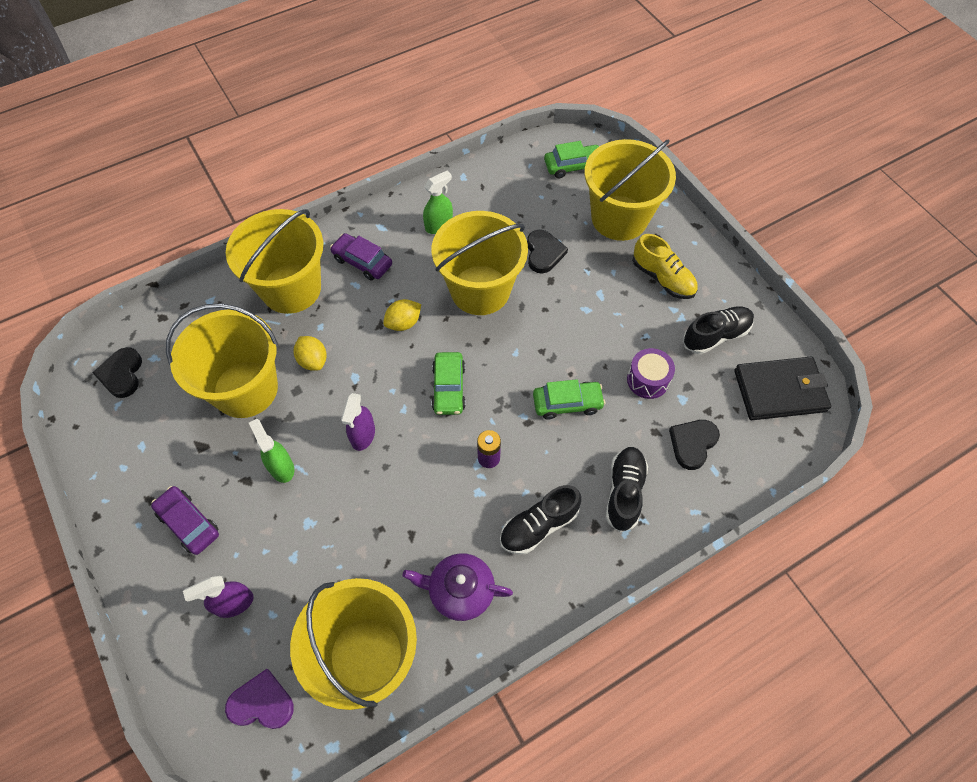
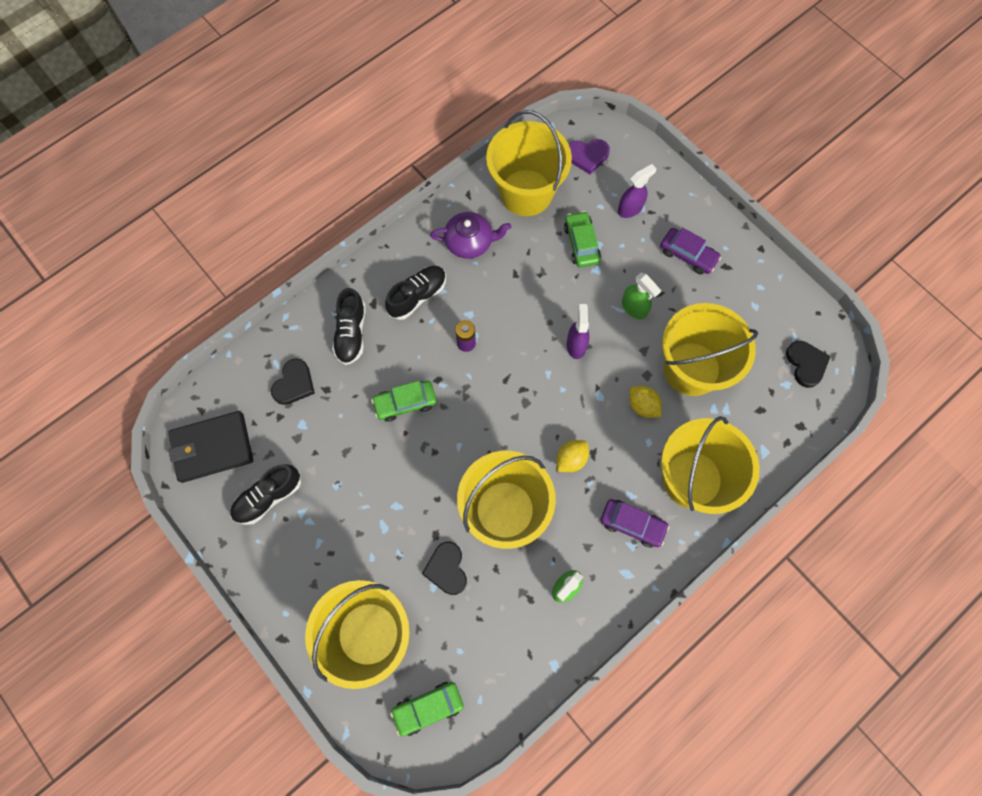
camera: 170 degrees right, 10 degrees up
green car [431,352,466,415] -> green car moved to [564,211,601,267]
purple drum [627,348,675,399] -> none
yellow shoe [632,234,698,299] -> none

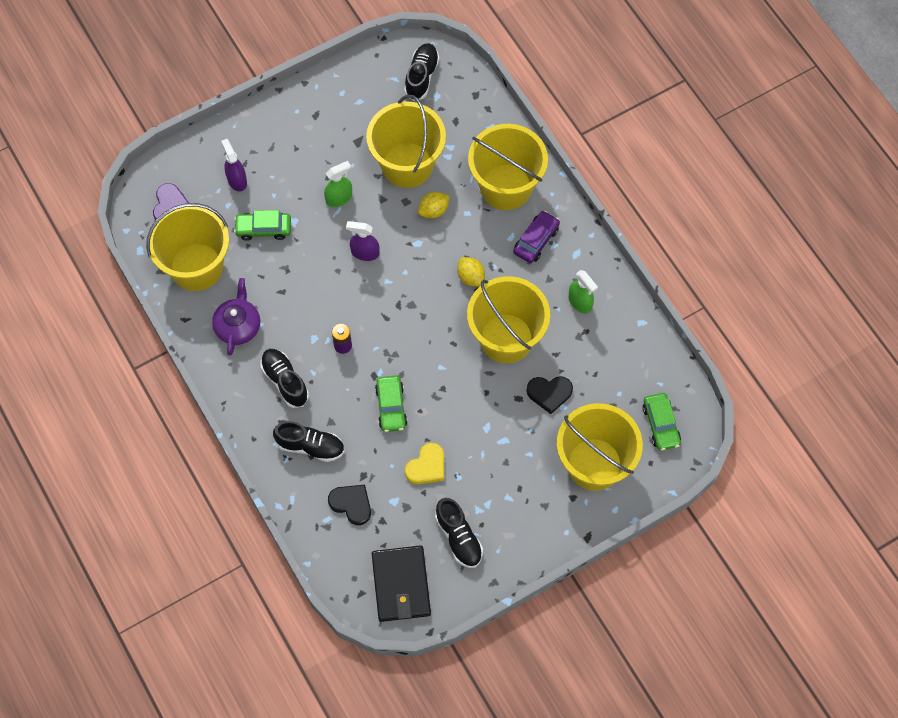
camera: 80 degrees left, 5 degrees down
purple car [660,228,721,275] -> none
black heart [786,341,831,388] -> black shoe [404,43,439,101]
none -> yellow heart [405,443,444,484]

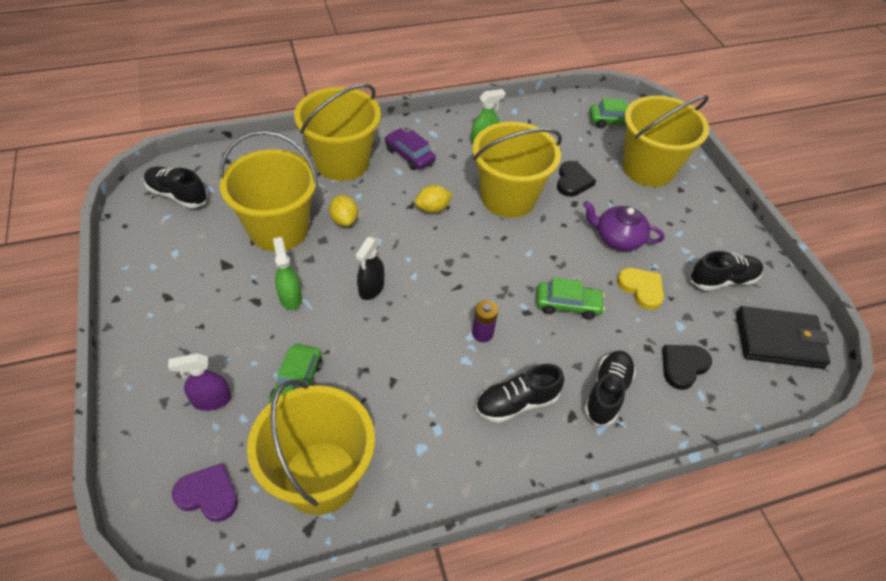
camera: 80 degrees left, 15 degrees down
purple teapot [212,278,260,356] -> purple teapot moved to [583,201,664,251]
purple spray bottle [346,221,380,261] -> black spray bottle [356,237,384,300]

